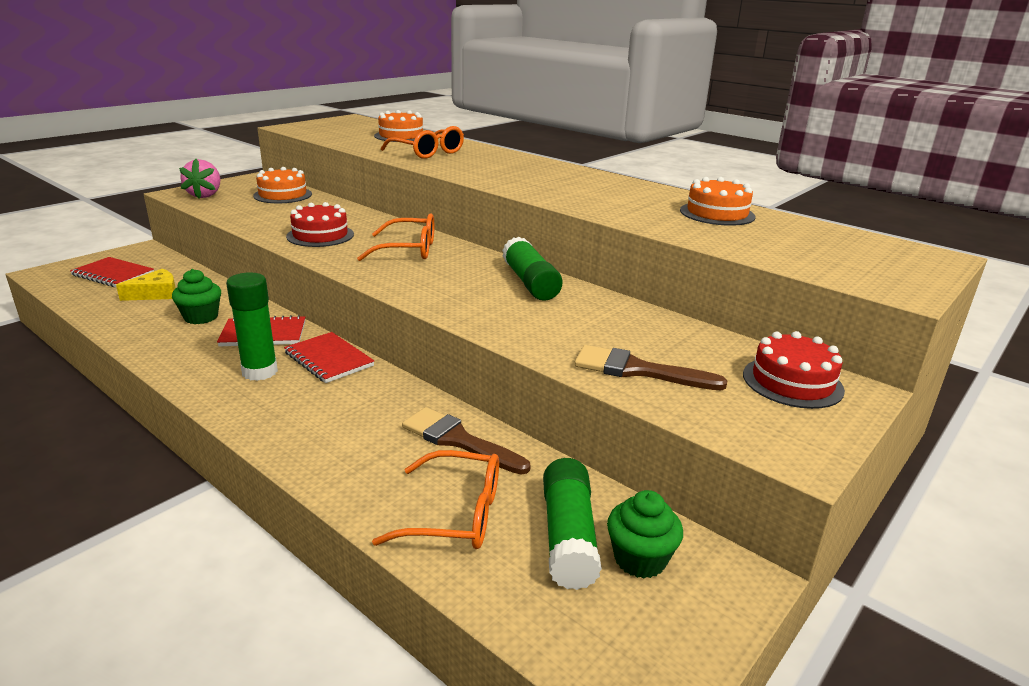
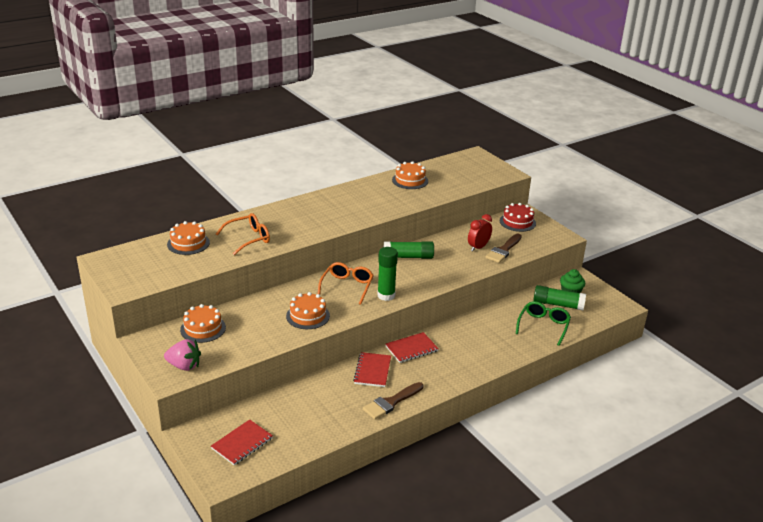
camera: 75 degrees left, 5 degrees up
yellow cheese [116,269,176,301] -> none
green cupcake [172,269,221,324] -> none
green glue stick [226,272,278,381] -> green glue stick moved to [377,247,398,301]
red cake [286,202,354,247] -> orange cake [286,292,330,329]
orange glasses [372,450,499,549] -> green glasses [516,301,571,346]
brown brush [402,407,531,475] -> brown brush moved to [363,382,423,420]
none -> red clock [468,214,492,251]

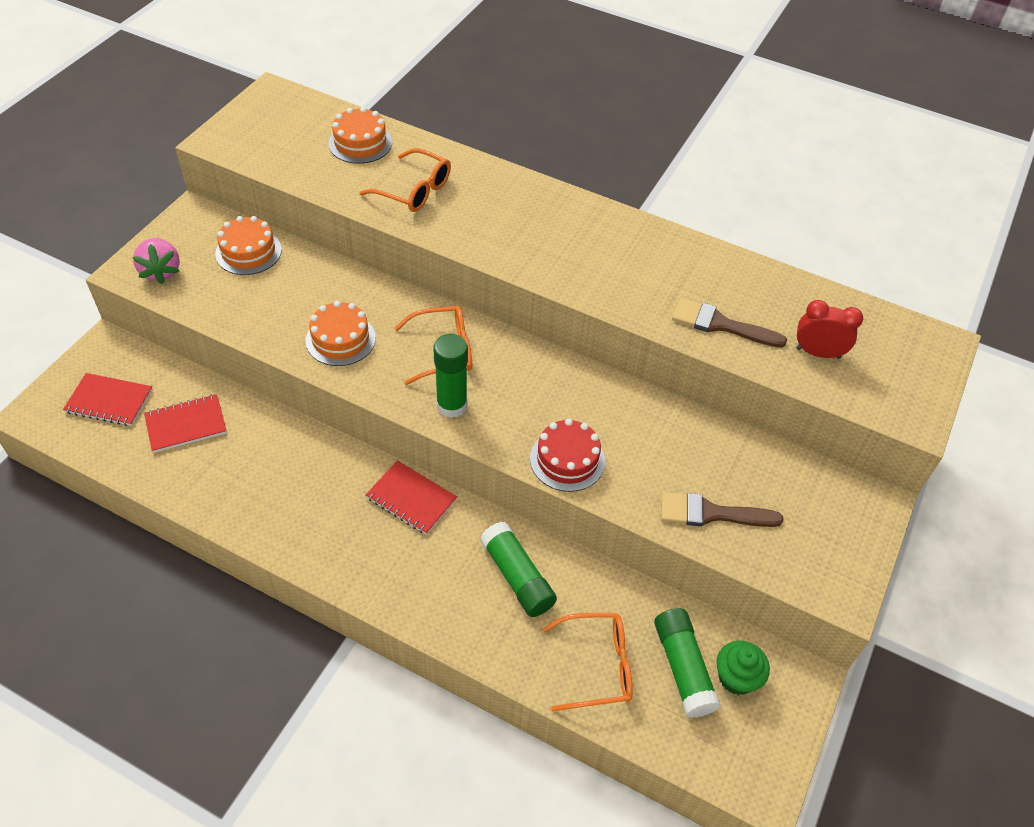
camera: 60 degrees right, 20 degrees up
red notebook [353,352,391,387] -> red notebook moved to [144,394,227,453]
brown brush [363,382,423,420] -> brown brush moved to [672,298,787,348]
green glue stick [384,241,434,259] -> green glue stick moved to [480,522,557,617]
orange cake [392,161,428,189] -> none
red clock [468,214,492,251] -> red clock moved to [796,300,863,359]
red cake [500,203,536,232] -> red cake moved to [530,419,605,492]
green glasses [516,301,571,346] -> orange glasses [542,613,633,711]

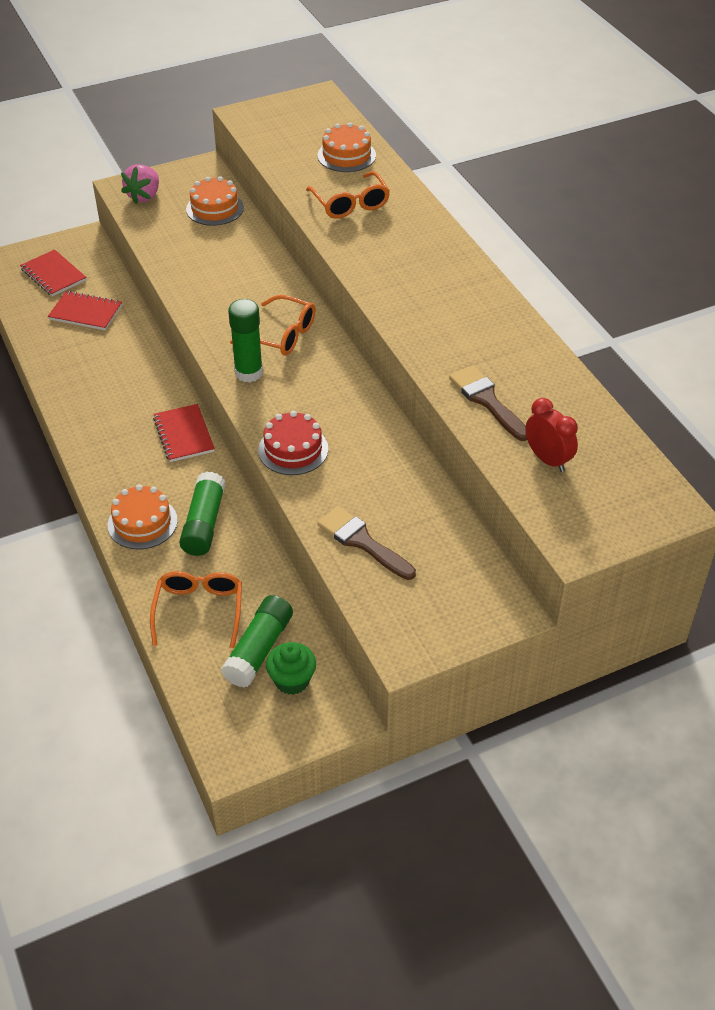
camera: 40 degrees right, 5 degrees down
orange cake [306,301,376,366] -> orange cake moved to [108,484,178,549]
orange glasses [542,613,633,711] -> orange glasses turned 120 degrees counterclockwise [150,571,242,648]

